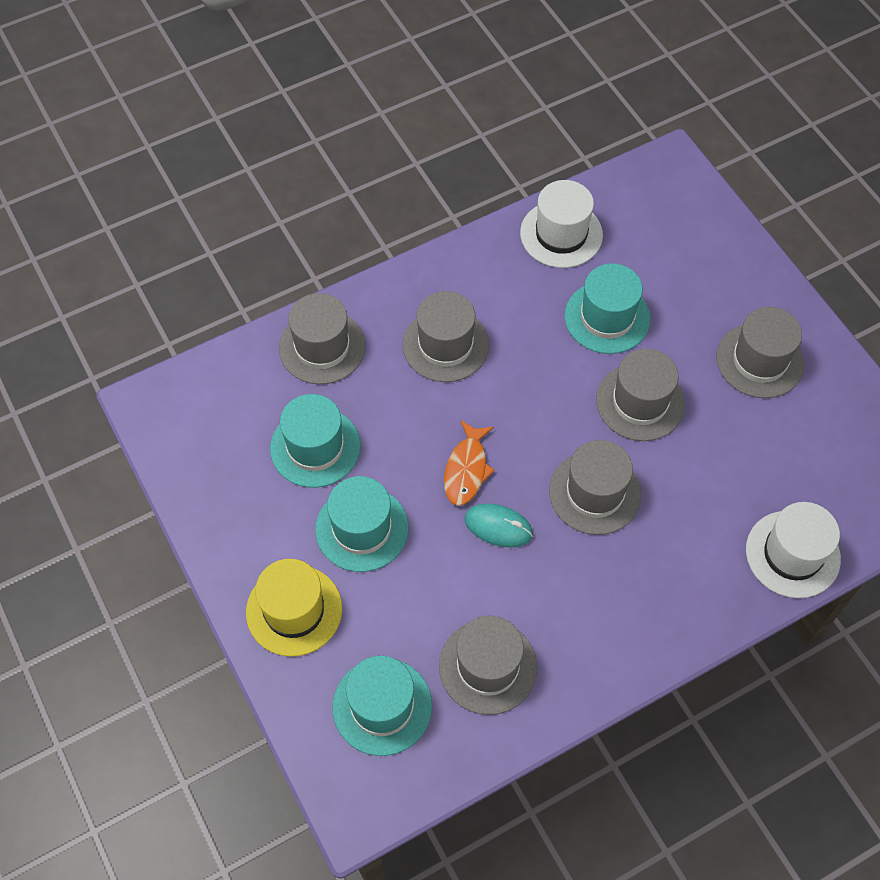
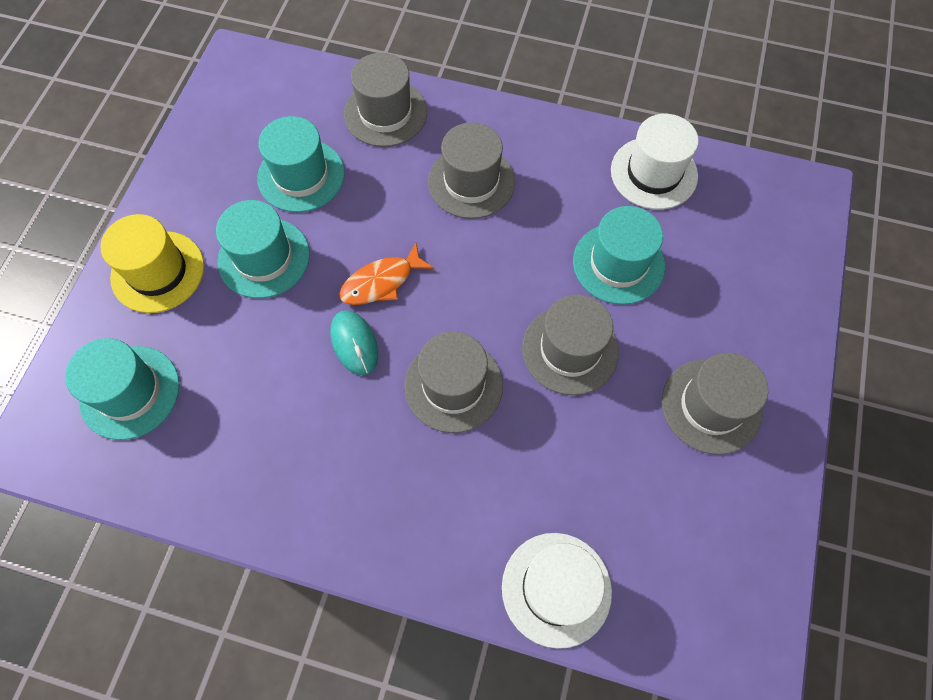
camera: 45 degrees right, 5 degrees up
grey hat [439,616,537,715] -> none

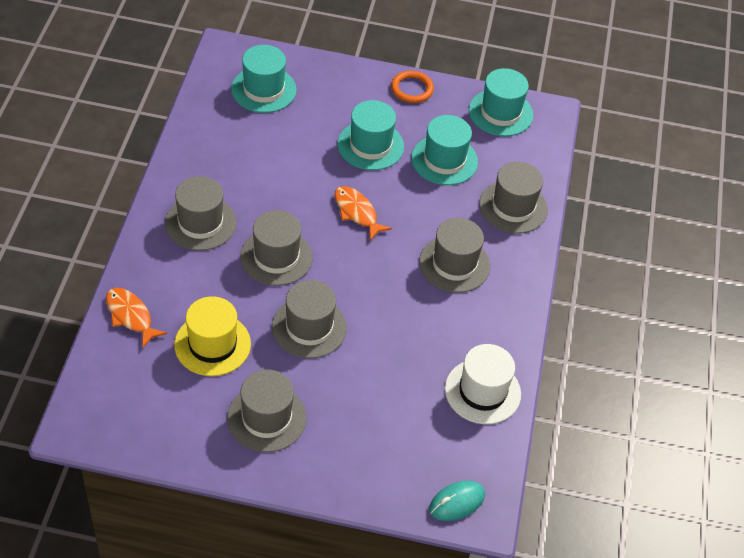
camera: 80 degrees right, 15 degrees down
yellow hat [100,214,204,313] -> yellow hat moved to [174,296,251,376]
turquoise mouse [330,310,378,375] -> turquoise mouse moved to [429,481,485,521]
white hat [502,533,612,649] -> orange fish [106,288,167,348]
turquoise hat [573,206,665,305] -> turquoise hat moved to [469,68,533,136]
none -> grey hat [165,176,236,251]
none -> orange ring [391,71,434,103]

